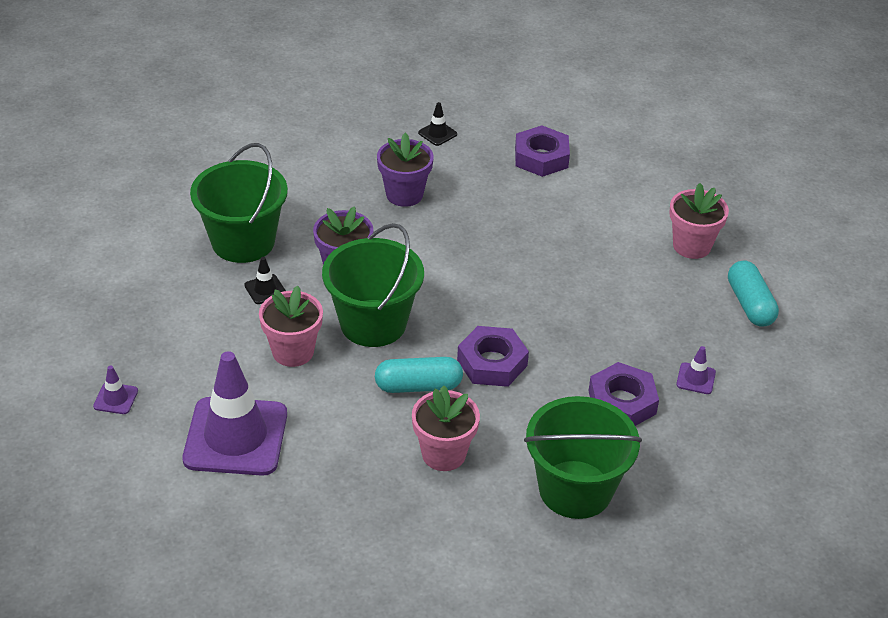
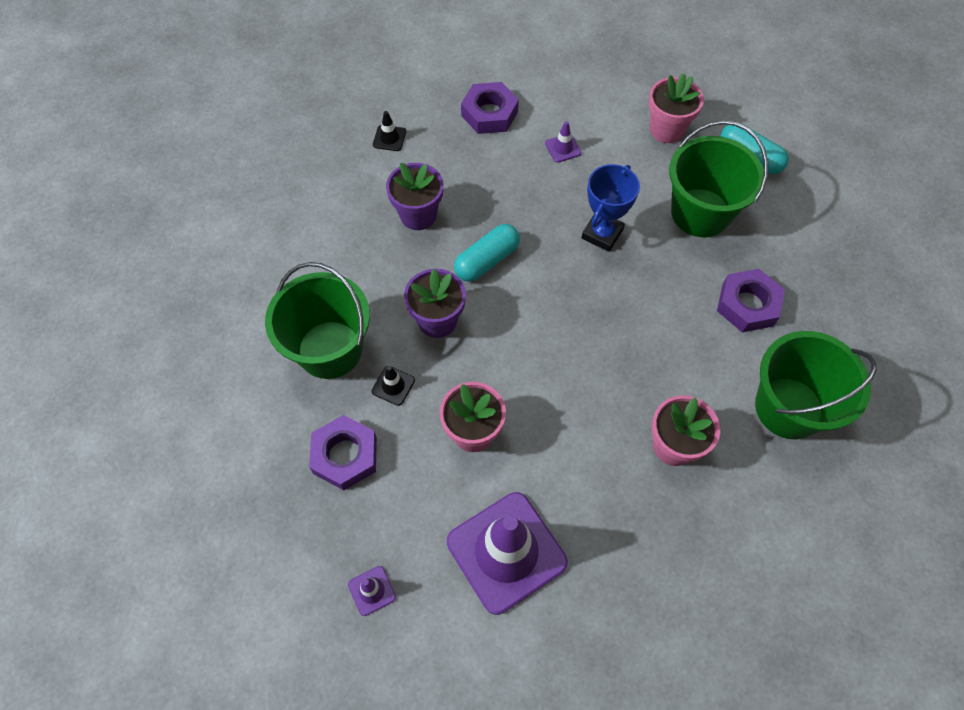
camera: 35 degrees left, 20 degrees up
green bucket [322,223,424,347] -> green bucket moved to [669,120,768,237]
turquoise capsule [375,357,463,393] -> turquoise capsule moved to [454,224,520,282]
purple nut [457,326,529,387] -> purple nut moved to [309,415,377,490]
purple traffic cone [676,346,716,394] -> purple traffic cone moved to [545,121,581,163]
none -> blue trophy [581,164,640,252]

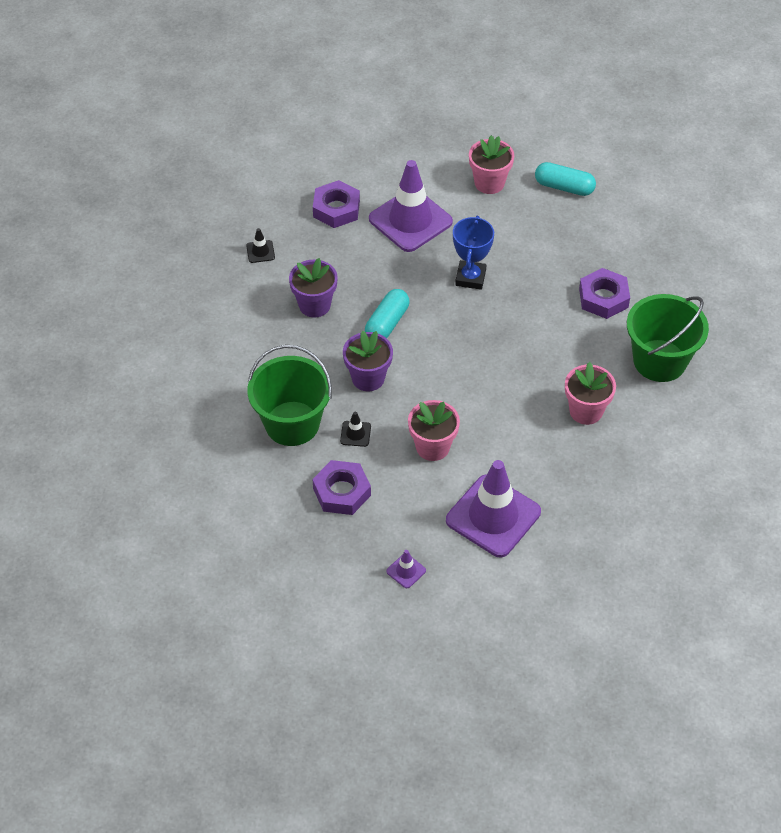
camera: 20 degrees left, 10 degrees down
purple traffic cone [545,121,581,163] -> purple traffic cone [369,160,453,252], size x2.49
green bucket [669,120,768,237] -> none

